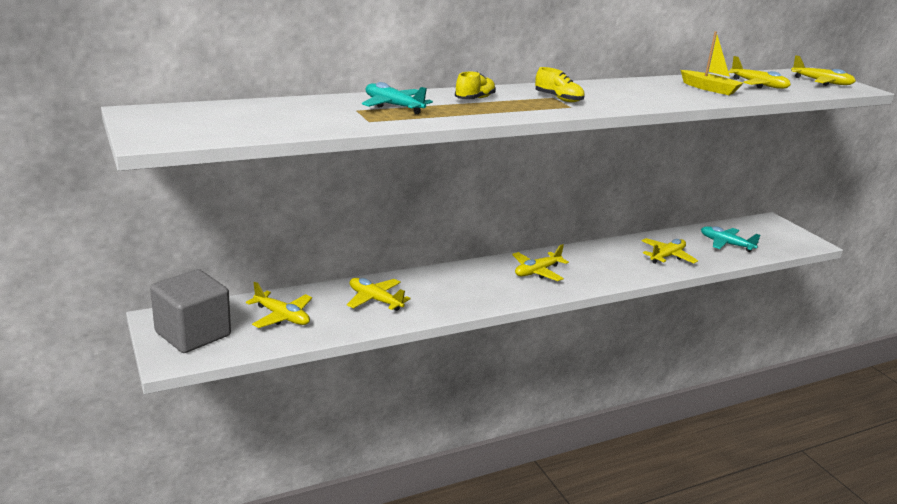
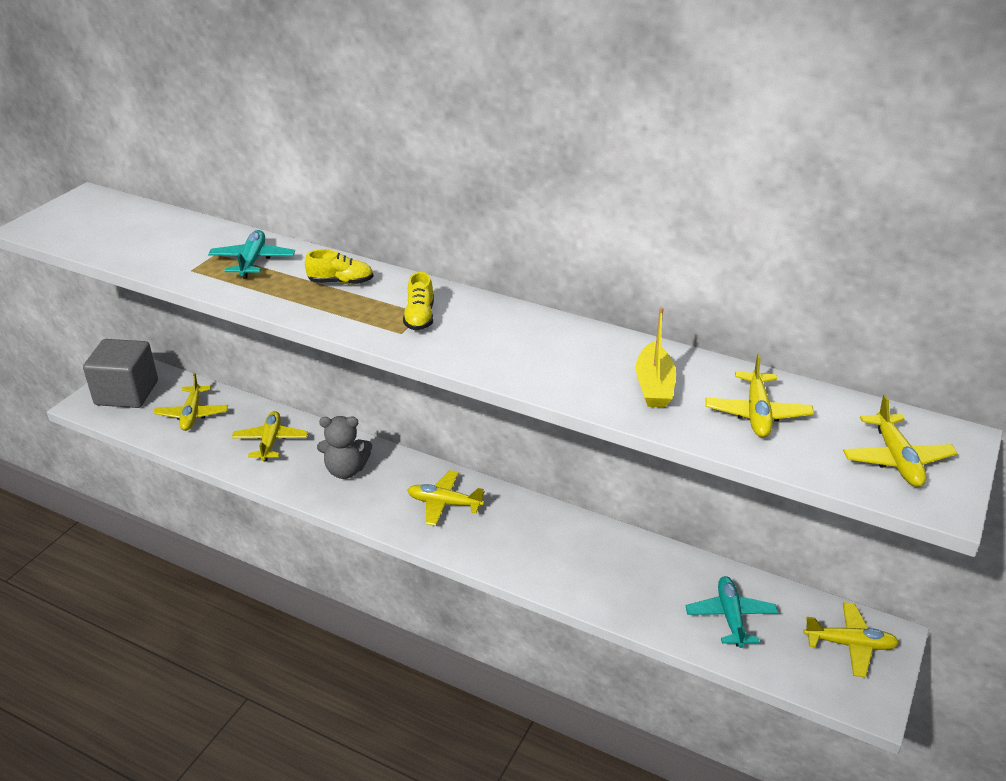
camera: 55 degrees right, 10 degrees up
yellow plane [642,238,698,264] -> yellow plane moved to [803,602,899,677]
none -> grey teddy bear [317,416,372,479]

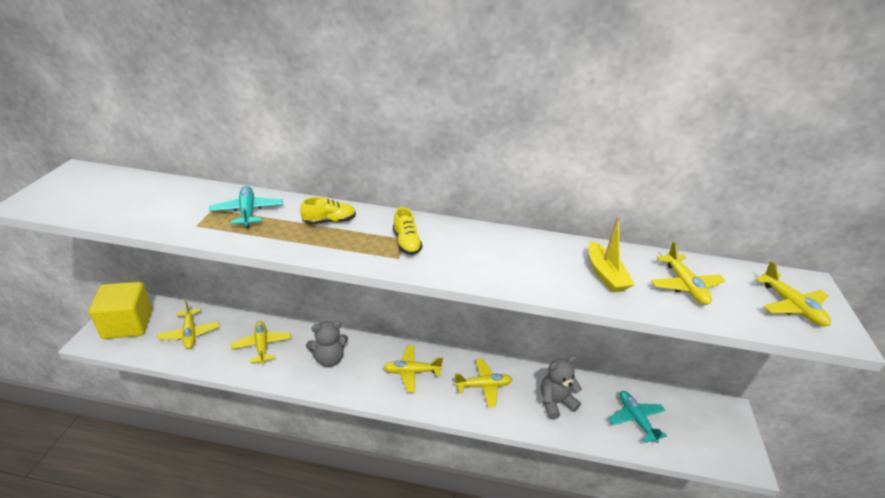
camera: 20 degrees left, 0 degrees up
grey cube [83,339,158,408] -> yellow cube [89,282,152,339]
yellow plane [803,602,899,677] -> yellow plane moved to [454,359,512,408]
none -> grey teddy bear [541,356,582,420]

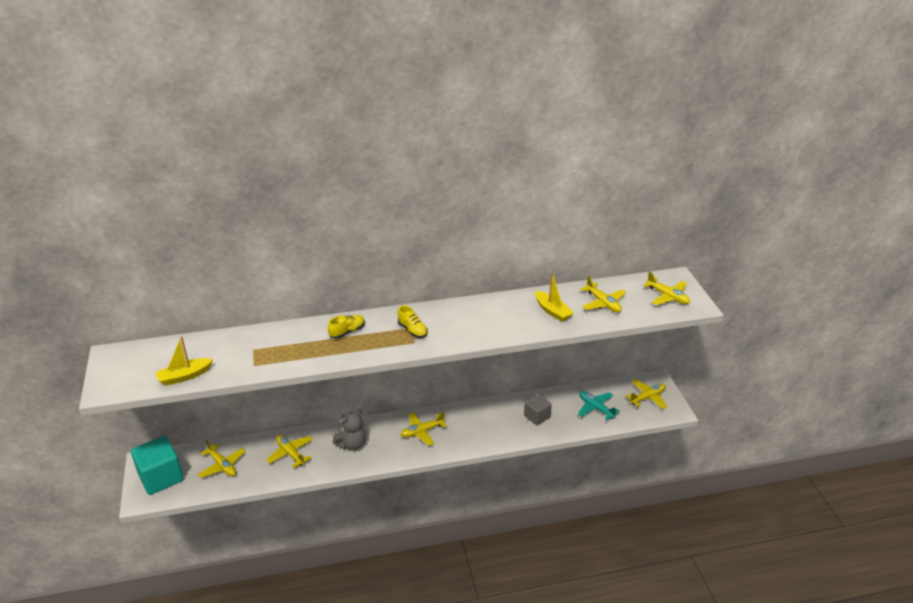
camera: 20 degrees left, 0 degrees up
yellow cube [89,282,152,339] -> turquoise cube [131,436,184,495]
turquoise plane [209,186,283,228] -> none
yellow plane [454,359,512,408] -> yellow plane moved to [626,379,667,409]
grey teddy bear [541,356,582,420] -> grey cube [524,394,552,425]
none -> yellow boat [155,336,213,386]

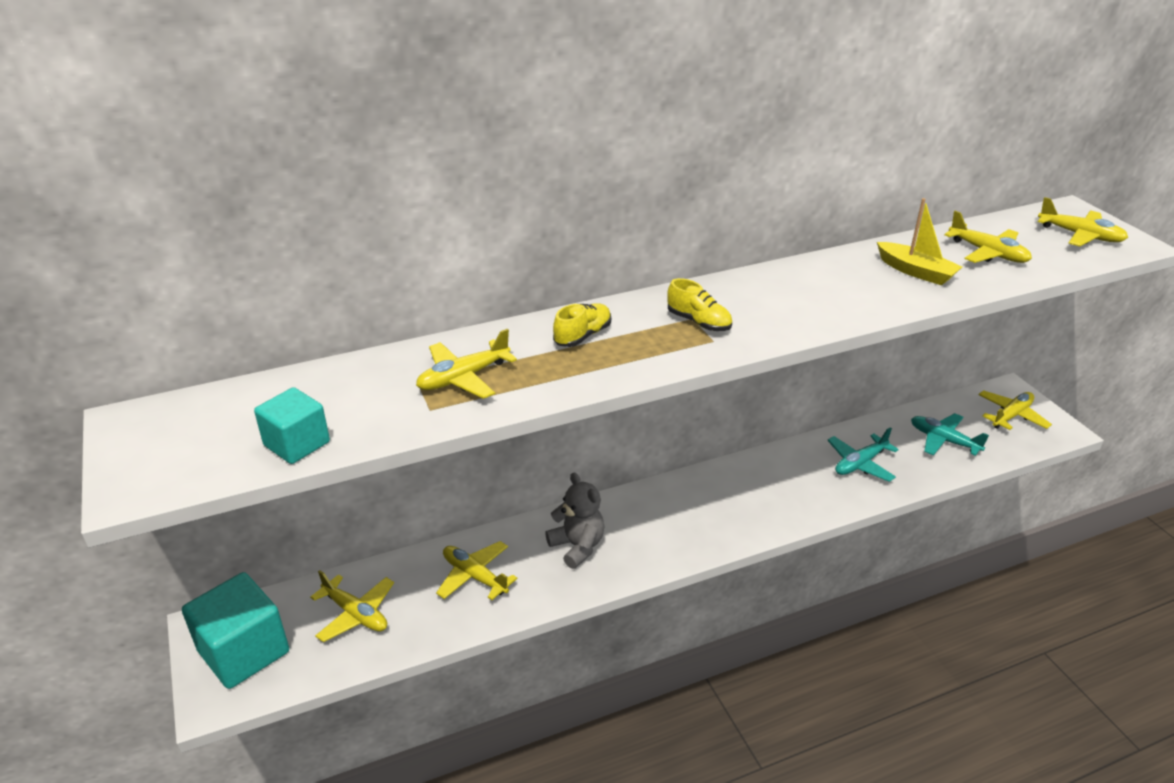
camera: 10 degrees left, 0 degrees up
yellow boat [155,336,213,386] -> turquoise cube [254,387,330,464]
grey teddy bear [333,408,366,450] -> grey teddy bear turned 75 degrees counterclockwise [545,473,604,569]
yellow plane [401,412,447,446] -> yellow plane moved to [416,329,517,399]
grey cube [524,394,552,425] -> turquoise plane [827,427,899,482]

